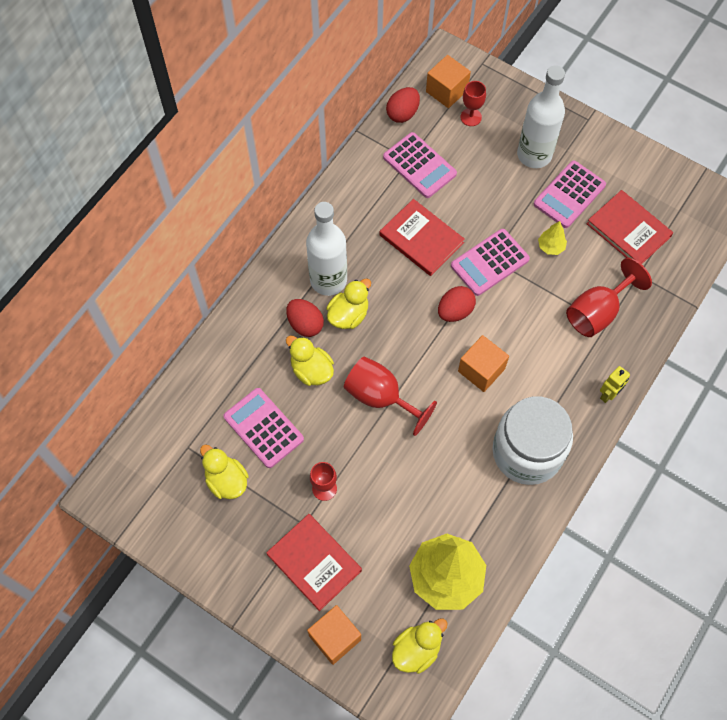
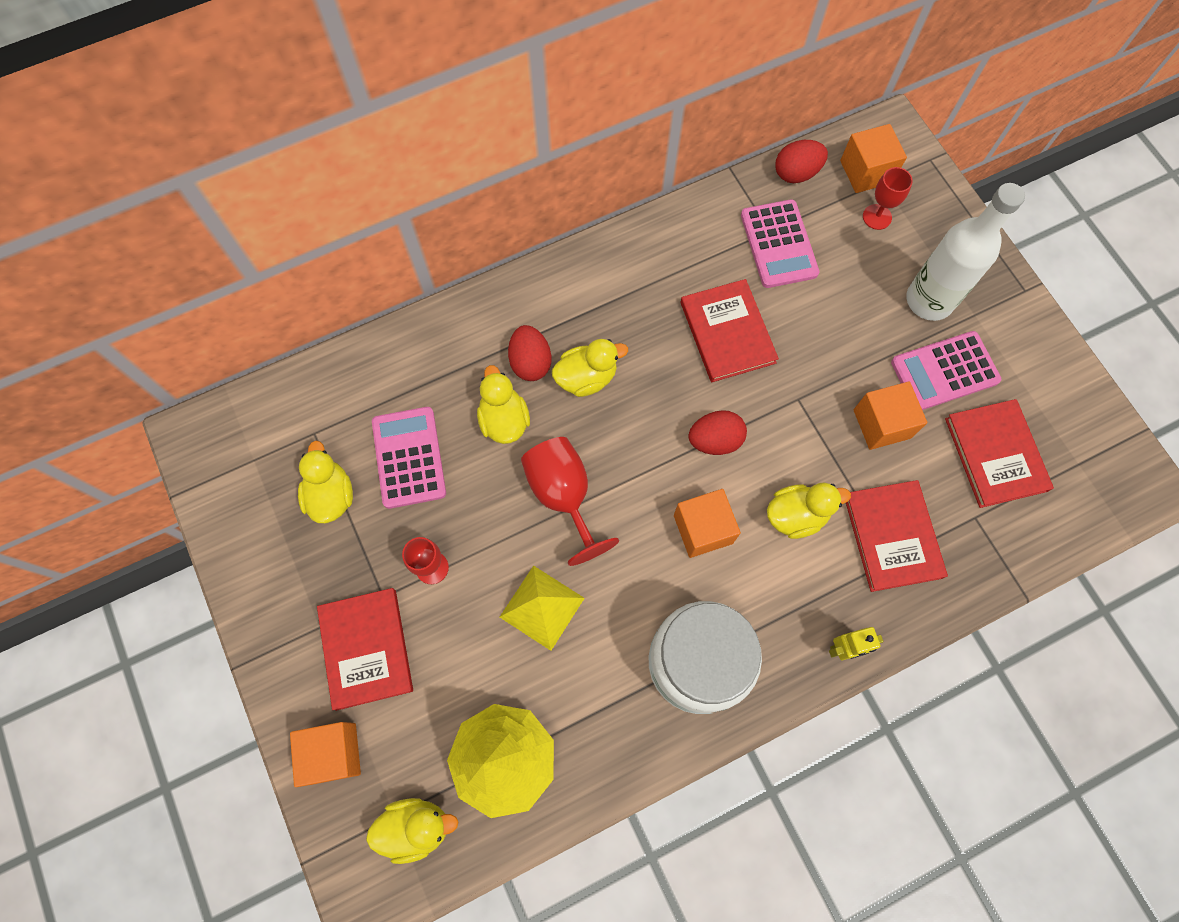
camera: 30 degrees right, 5 degrees up
white bottle [306,202,347,296] -> none
pink calculator [451,229,530,296] -> none
yellow tree [538,221,567,255] -> orange cube [854,381,927,450]
red goblet [566,258,652,337] -> red book [846,480,948,592]
none -> yellow pyramid [500,565,585,651]
none -> yellow duck [767,483,851,539]

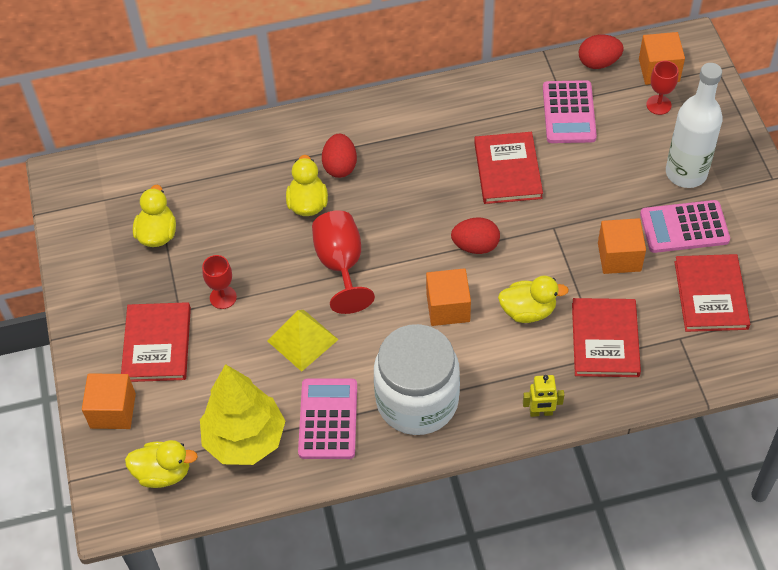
camera: 15 degrees right, 15 degrees down
pink calculator [372,407,446,509] -> pink calculator moved to [298,378,357,459]
yellow duck [552,339,628,397] -> none

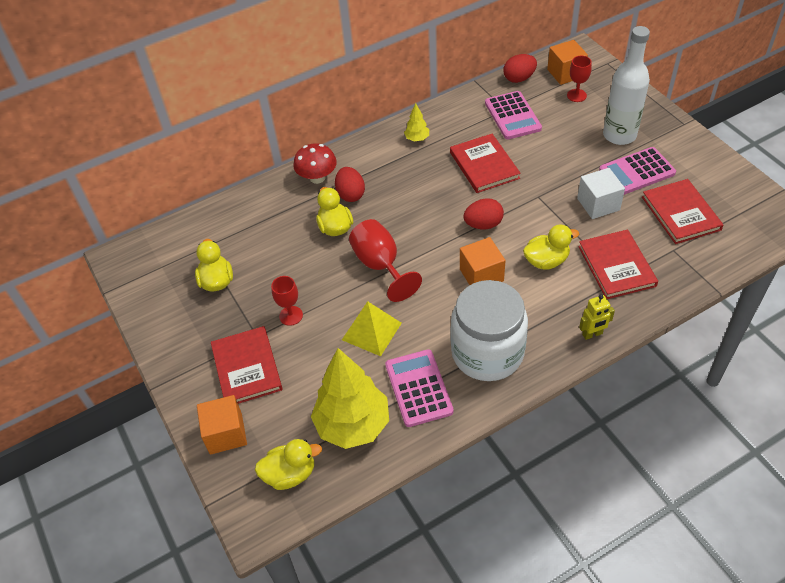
camera: 15 degrees left, 5 degrees down
orange cube [598,218,646,274] -> white cube [577,168,625,219]
none -> red mushroom [293,143,337,184]
none -> yellow tree [404,103,429,142]

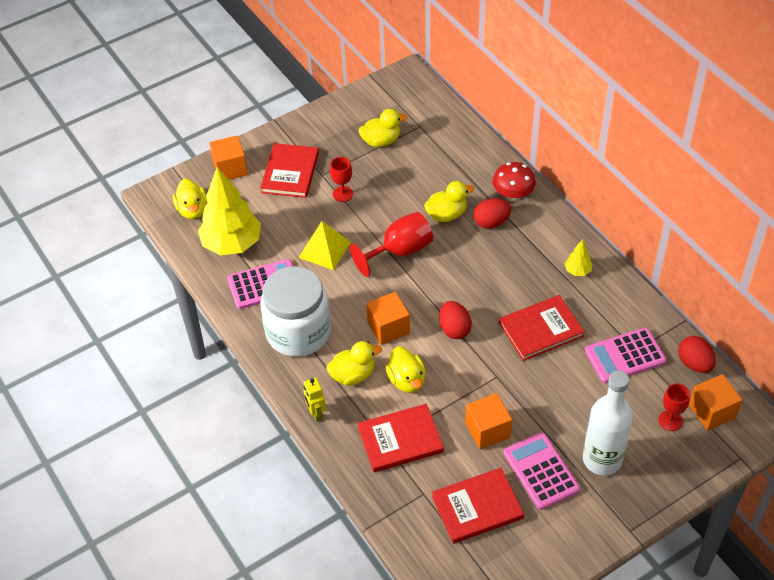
camera: 85 degrees right, 0 degrees up
red book [211,326,283,404] -> red book turned 60 degrees counterclockwise [260,143,319,198]
white cube [577,168,625,219] -> orange cube [465,393,512,449]
none -> yellow duck [326,341,382,386]

